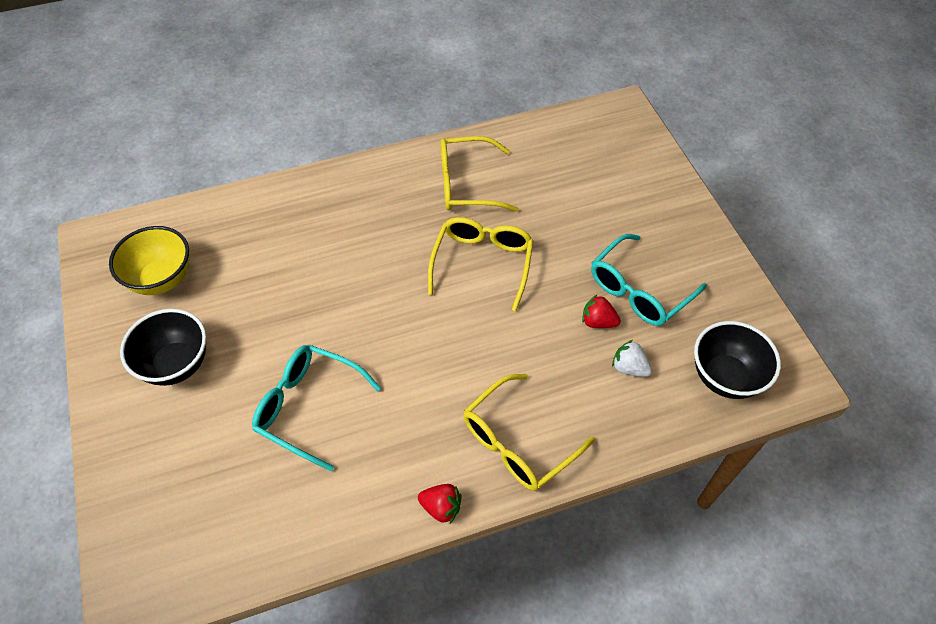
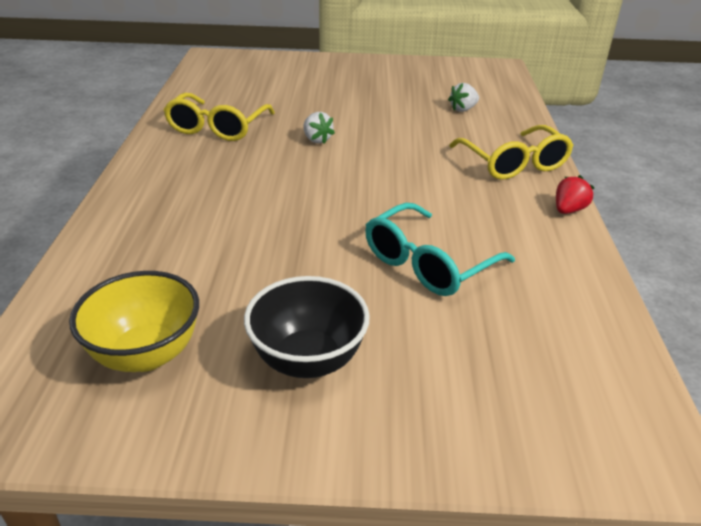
camera: 70 degrees left, 20 degrees down
yellow glasses [428,217,534,311] -> white strawberry [304,112,335,144]
red strawberry [582,295,621,328] -> none
turquoise glasses [591,234,707,326] -> none
black bowl [694,321,781,399] -> none

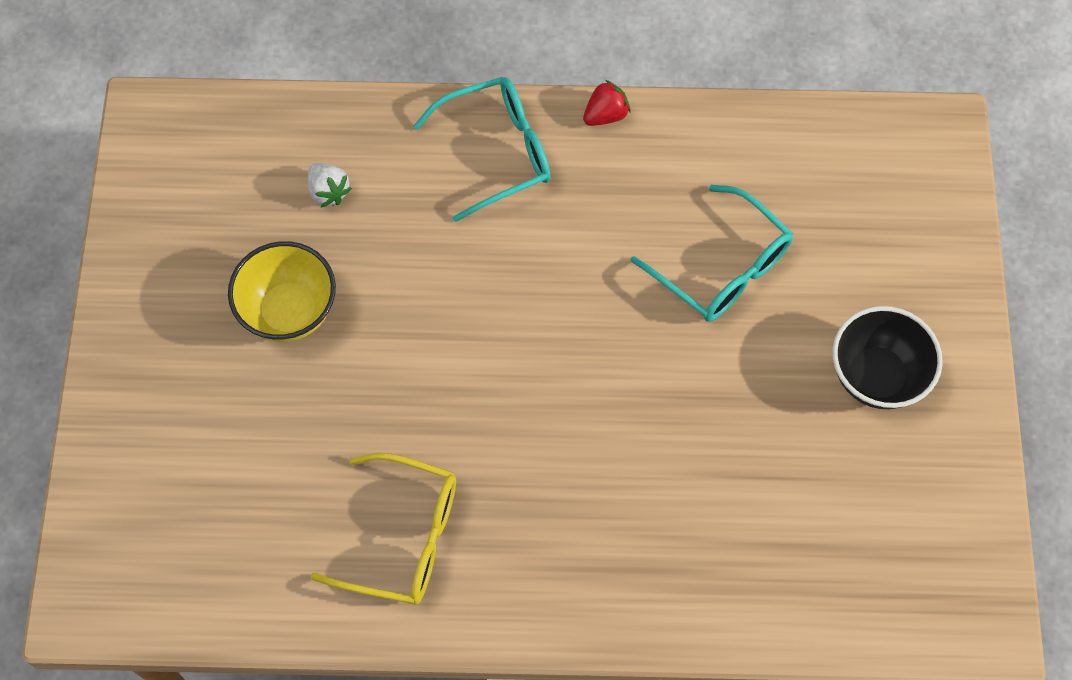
camera: 90 degrees left, 30 degrees up
yellow bowl [69,271,199,372] -> yellow bowl moved to [228,241,336,342]
white strawberry [304,112,335,144] -> none
yellow glasses [449,125,574,180] -> turquoise glasses [413,77,551,222]
red strawberry [556,175,595,214] -> red strawberry turned 105 degrees clockwise [583,80,631,126]

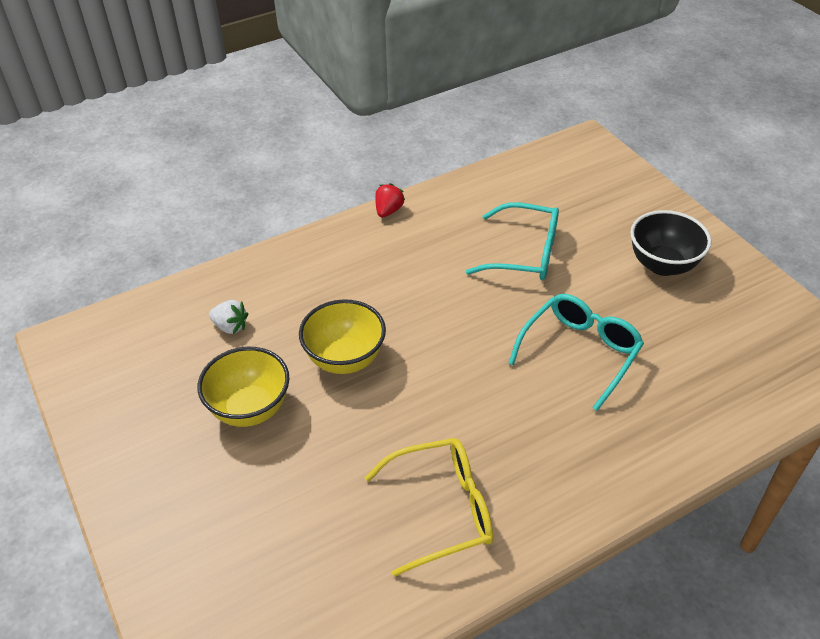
camera: 30 degrees left, 20 degrees down
turquoise glasses [413,77,551,222] -> turquoise glasses moved to [508,294,644,411]
none -> yellow bowl [299,299,386,374]

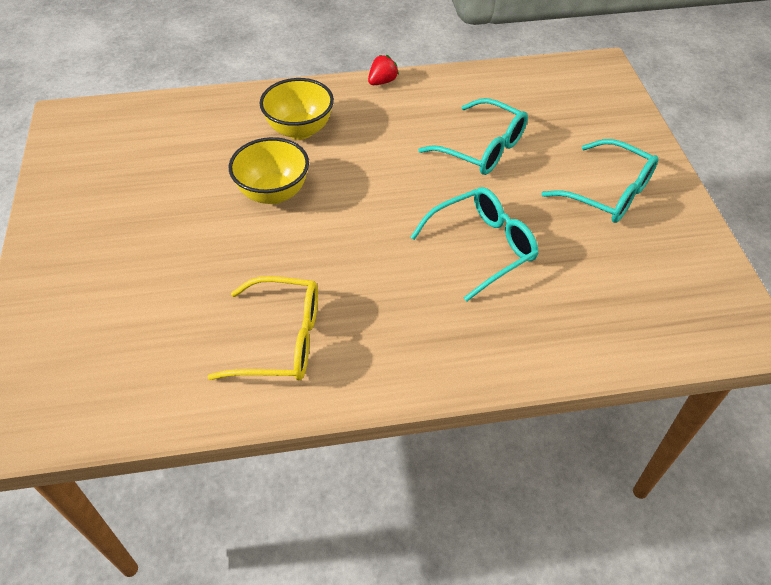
camera: 20 degrees right, 5 degrees up
yellow bowl [197,347,289,427] -> yellow bowl moved to [260,78,334,140]
white strawberry [209,300,248,334] -> none
black bowl [631,210,711,276] -> turquoise glasses [541,139,659,223]

